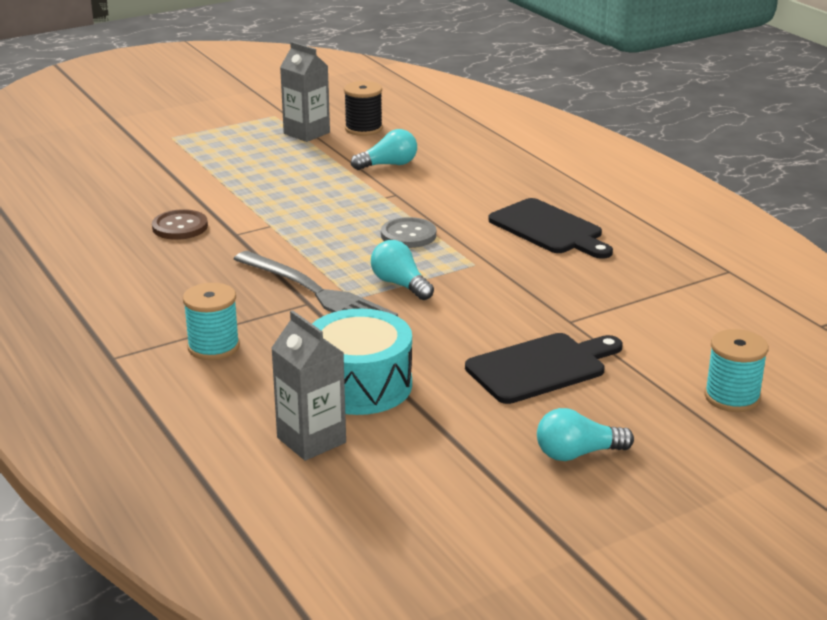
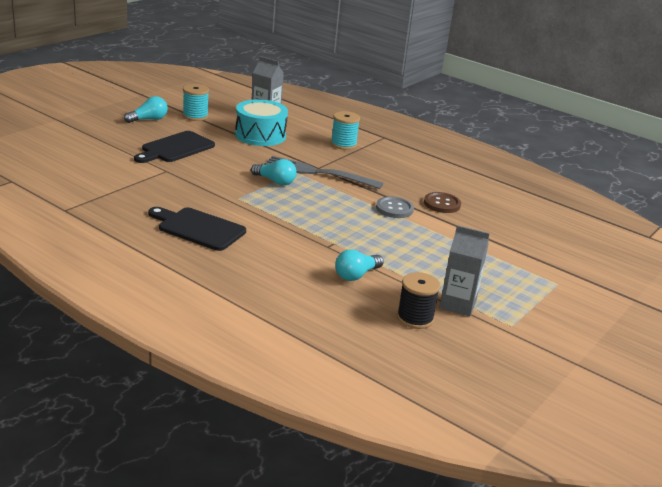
camera: 155 degrees right, 0 degrees up
grey button [381,217,436,248] -> grey button moved to [376,196,414,218]
turquoise spool [704,329,768,412] -> turquoise spool moved to [183,84,209,121]

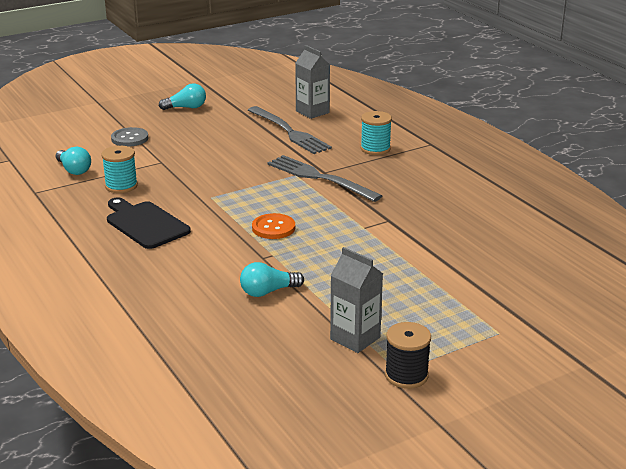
camera: 25 degrees right, 0 degrees up
black cutting board [134,131,215,163] -> none
turquoise spool [183,84,209,121] -> turquoise spool moved to [101,146,138,193]
turquoise drum [235,99,288,146] -> grey fork [248,106,332,154]
turquoise light bulb [251,159,297,186] -> turquoise light bulb moved to [56,147,91,175]
grey button [376,196,414,218] -> grey button moved to [111,127,148,147]
black spool [397,272,440,329] -> black spool moved to [385,322,431,389]
brown button [424,192,461,213] -> none
none -> orange button [252,213,295,239]

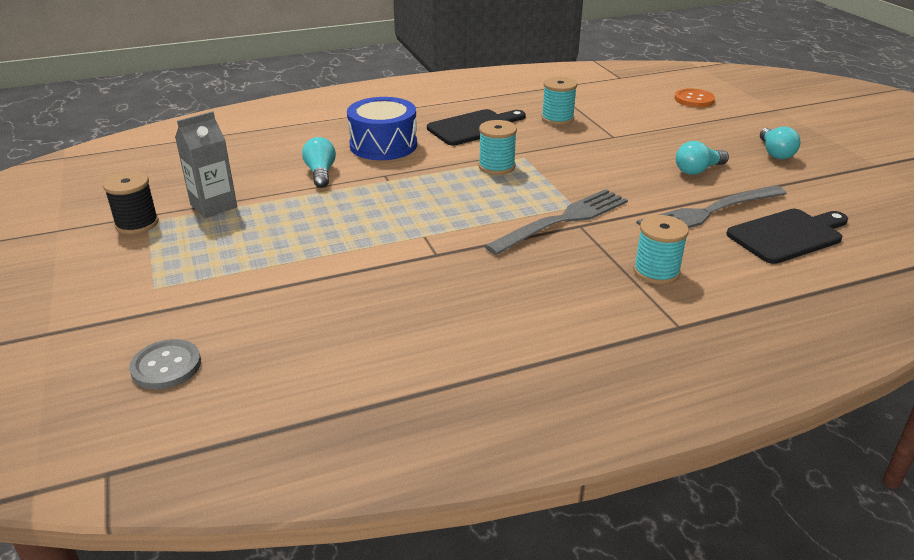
camera: 100 degrees right, 5 degrees up
turquoise light bulb [56,147,91,175] -> turquoise light bulb moved to [676,141,729,175]
grey button [111,127,148,147] -> grey button moved to [129,339,201,390]
orange button [252,213,295,239] -> orange button moved to [675,88,715,107]
grey carton [295,45,330,119] -> black cutting board [726,209,848,264]
none -> blue drum [347,97,417,160]
none -> turquoise spool [479,120,517,175]

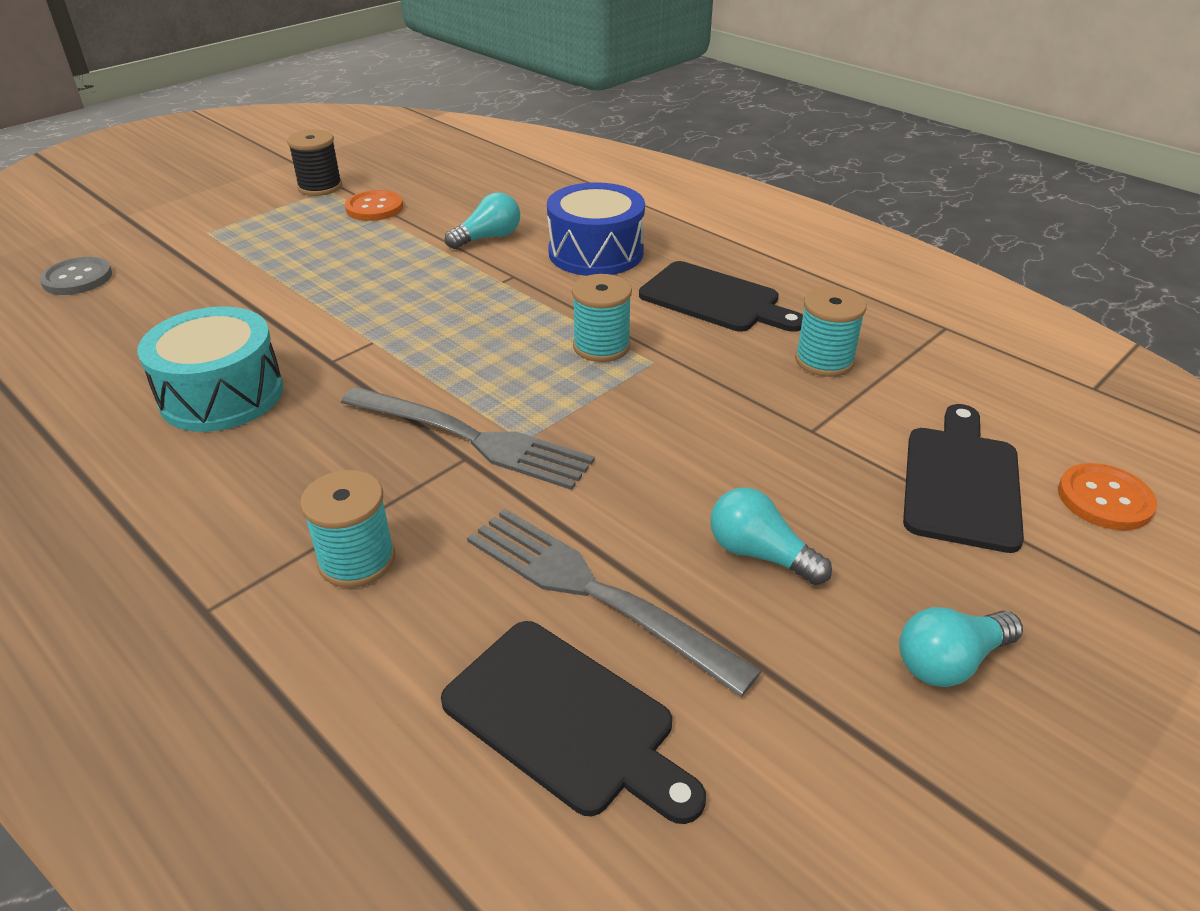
camera: 65 degrees right, 5 degrees up
grey carton [175,111,237,218] -> orange button [345,190,403,221]
none -> turquoise drum [137,306,283,432]
none -> black cutting board [903,404,1024,553]

